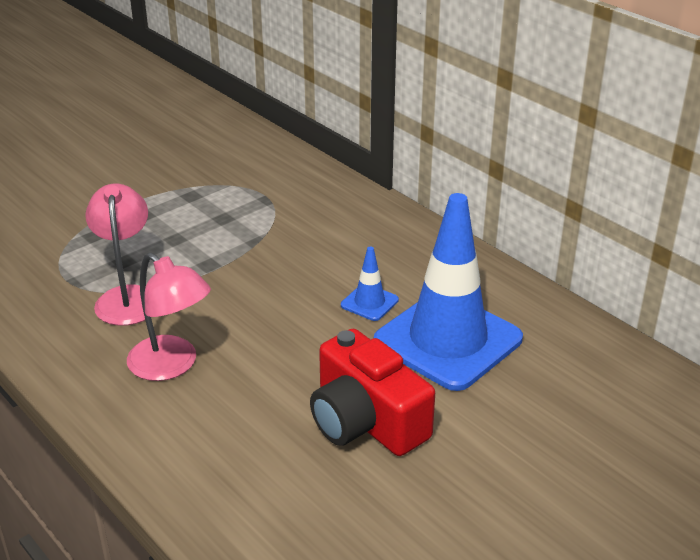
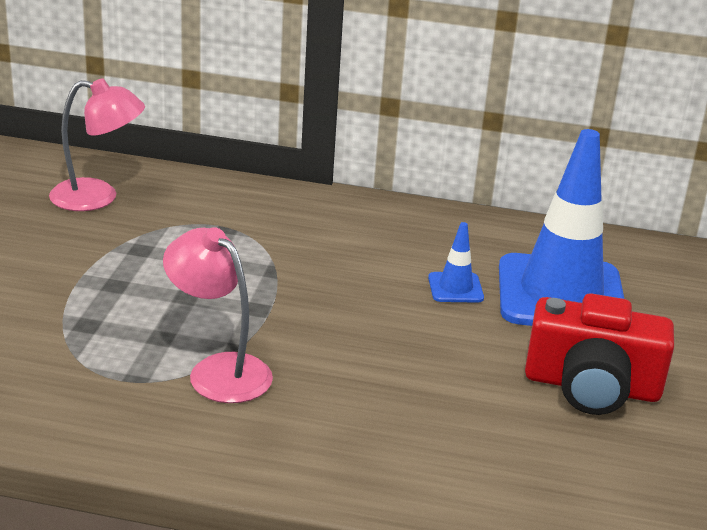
camera: 40 degrees left, 5 degrees down
pink lamp [127,253,211,381] -> pink lamp moved to [49,78,145,211]

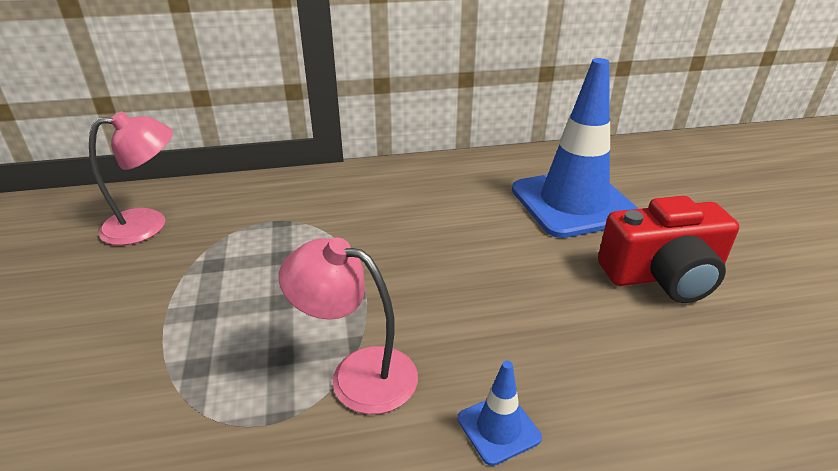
camera: 20 degrees left, 5 degrees up
blue traffic cone [428,222,484,303] -> blue traffic cone moved to [458,361,542,466]

